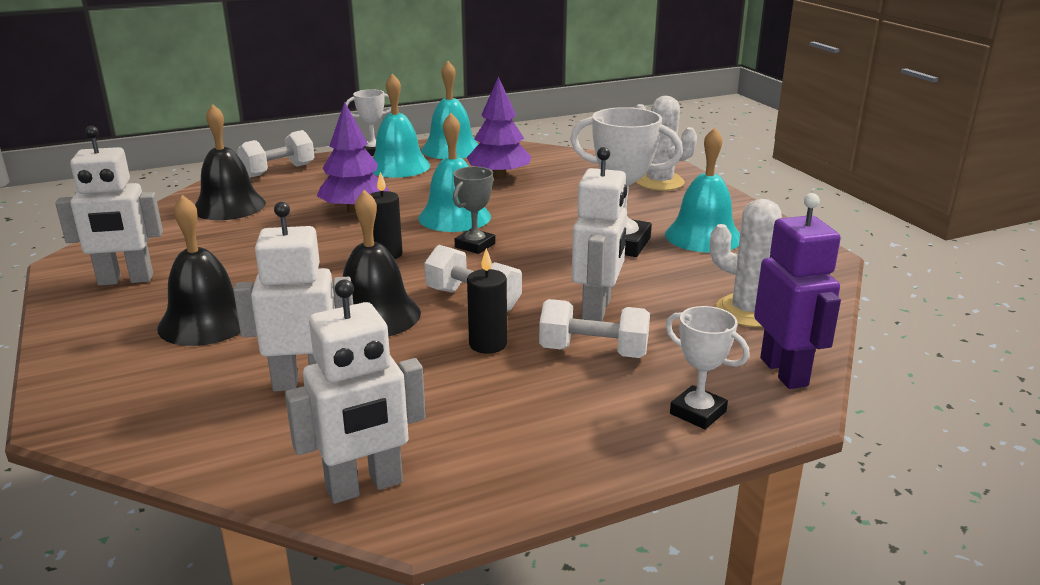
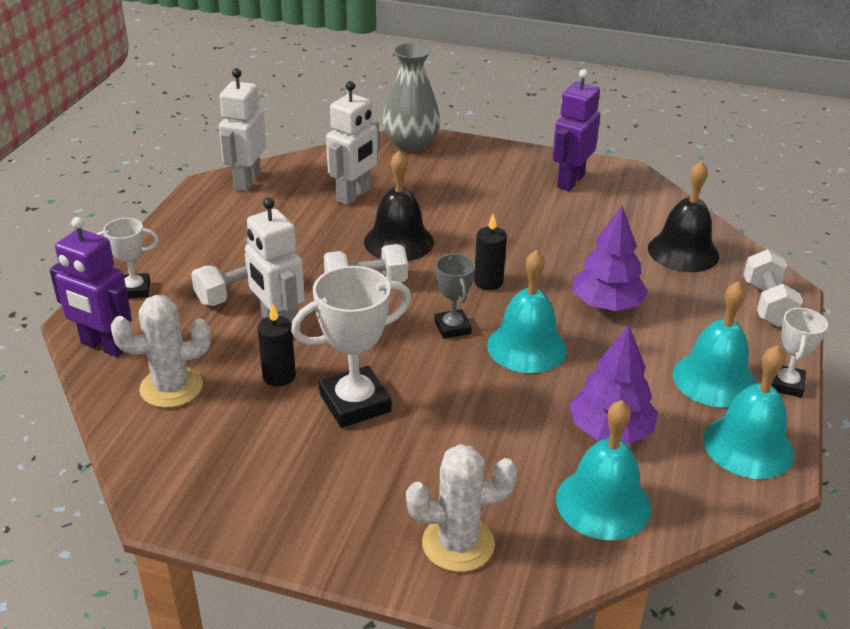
camera: 130 degrees right, 10 degrees up
white robot [55,126,163,286] -> purple robot [552,69,600,191]
black bell [157,195,240,346] -> none
black candle [467,248,507,354] -> black candle moved to [258,303,296,386]
turquoise bell [665,127,740,253] -> turquoise bell moved to [556,400,651,540]
none -> grey vase [383,43,440,152]

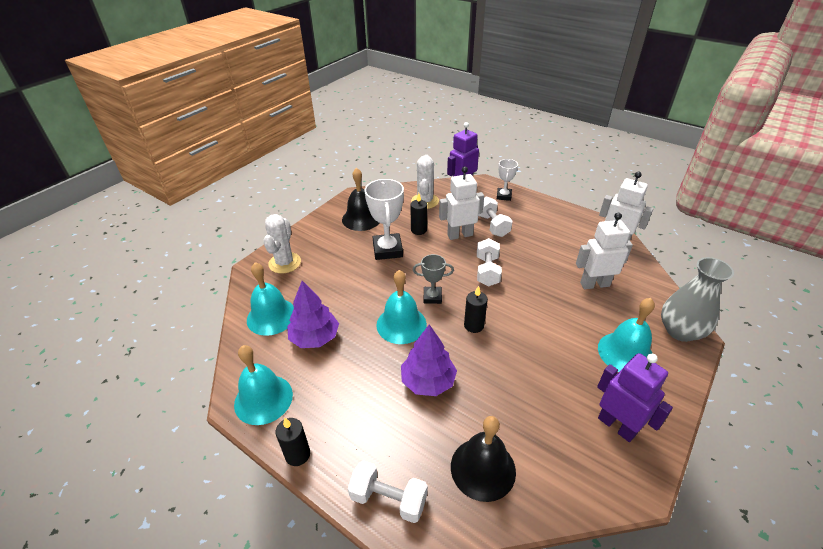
camera: 110 degrees right, 5 degrees up
white robot [326,81,379,206] -> white robot turned 120 degrees clockwise [576,213,633,289]
black bell [364,151,434,261] -> black bell moved to [342,168,379,231]
turquoise bell [673,281,756,407] -> turquoise bell moved to [598,298,655,372]
white trophy [771,308,828,398] -> black candle [275,418,310,466]

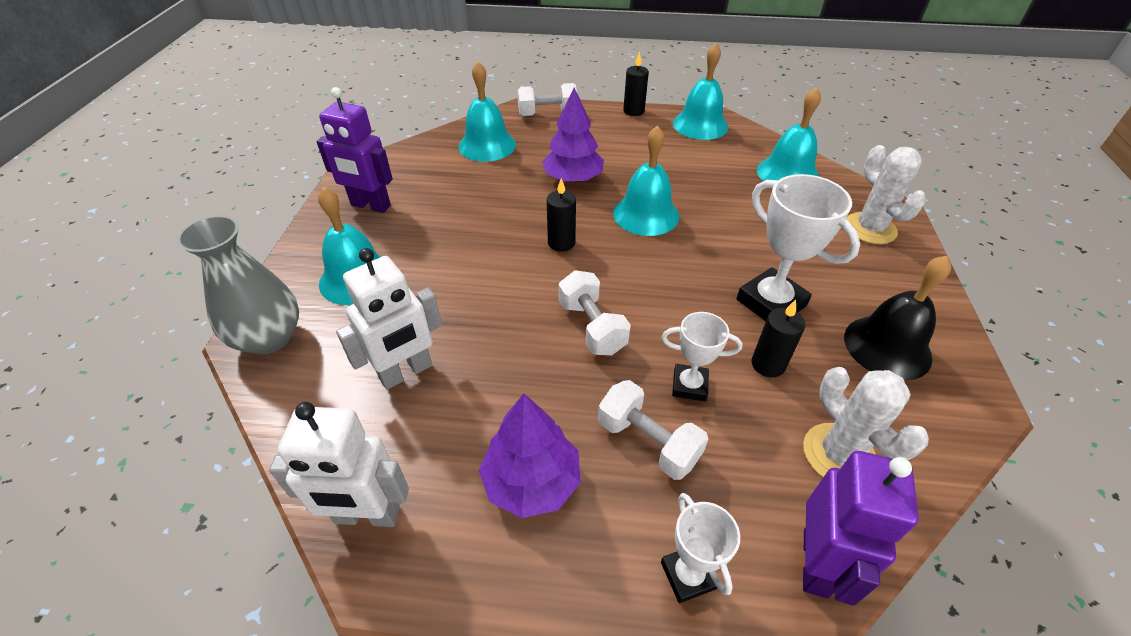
camera: 150 degrees right, 5 degrees up
purple tree [287,281,339,348] -> purple tree moved to [479,393,581,518]
grey trophy [413,254,454,304] -> none
white robot [439,167,484,240] -> white trophy [661,312,742,401]
black bell [451,416,516,502] -> turquoise bell [458,61,516,162]

